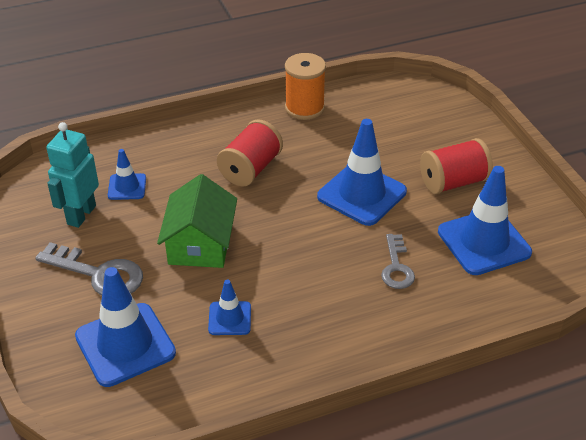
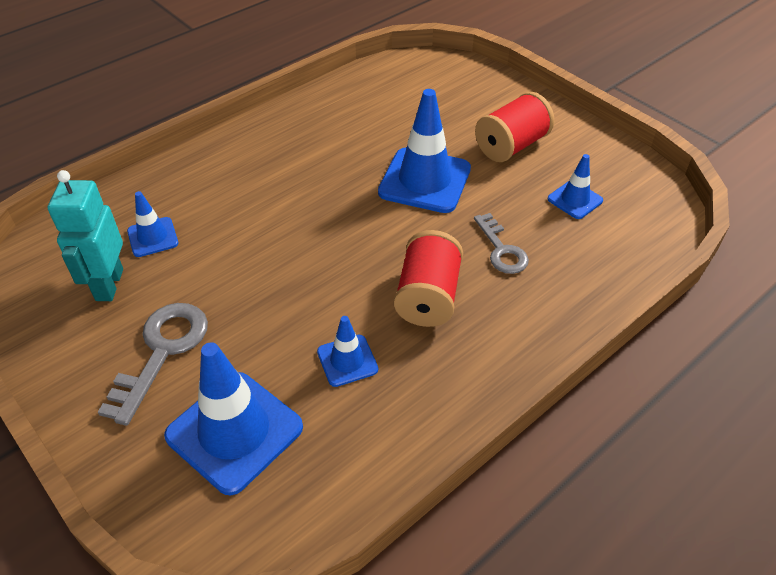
camera: 20 degrees left, 5 degrees up
grey key [35,242,143,296] -> grey key turned 75 degrees counterclockwise [98,303,208,426]
green house [157,174,237,268] -> none
red spool [217,119,283,187] -> red spool moved to [394,230,463,327]
orange spool [285,53,326,120] -> none
blue traffic cone [438,166,532,275] -> blue traffic cone [548,154,603,219], size x0.52

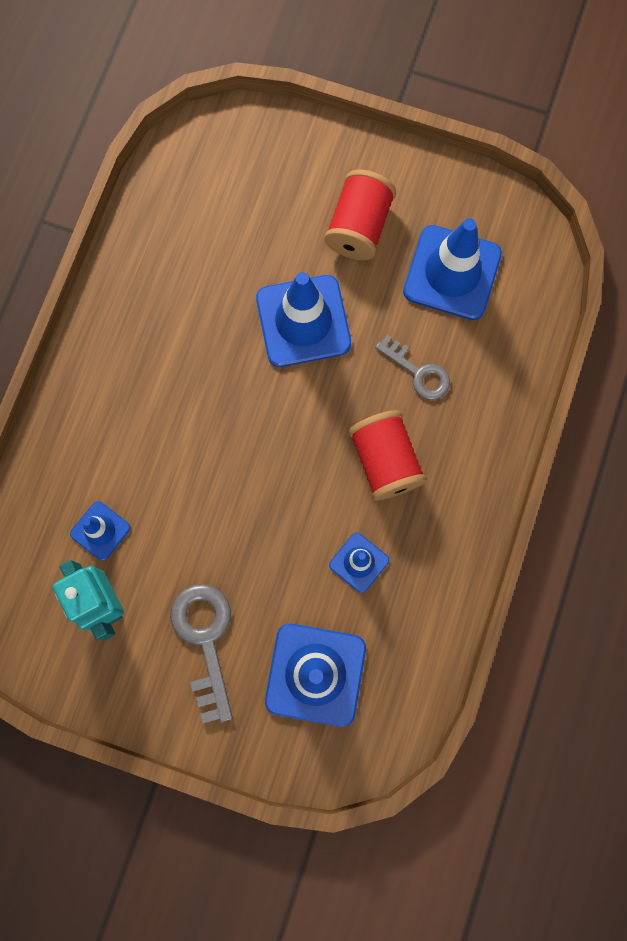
camera: 30 degrees left, 30 degrees up
blue traffic cone [548,154,603,219] -> blue traffic cone [403,218,502,320], size x1.91

